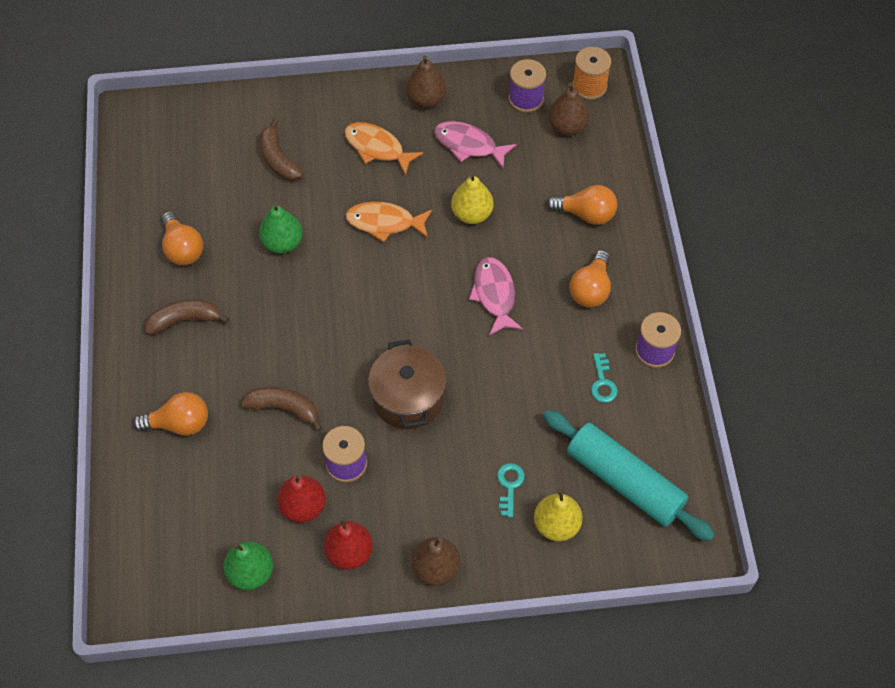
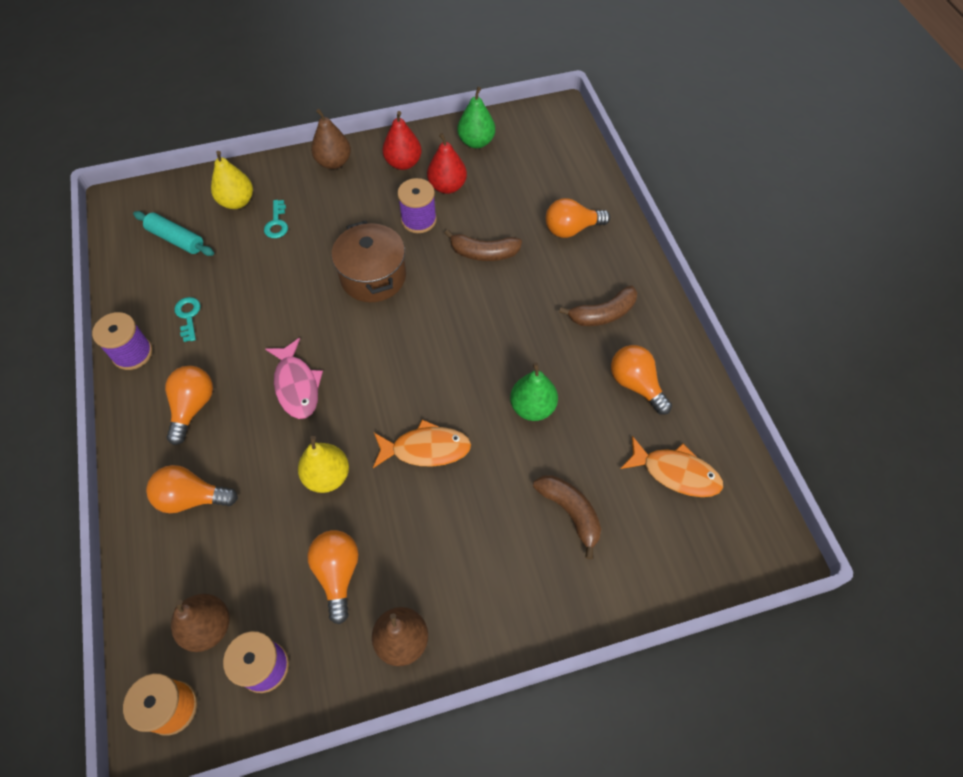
camera: 170 degrees right, 0 degrees up
orange fish [344,122,424,176] -> orange fish moved to [620,436,723,497]
pink fish [434,121,516,168] -> orange light bulb [307,530,359,624]
turquoise rolling pin [543,410,715,541] -> turquoise rolling pin [133,211,214,256], size x0.57

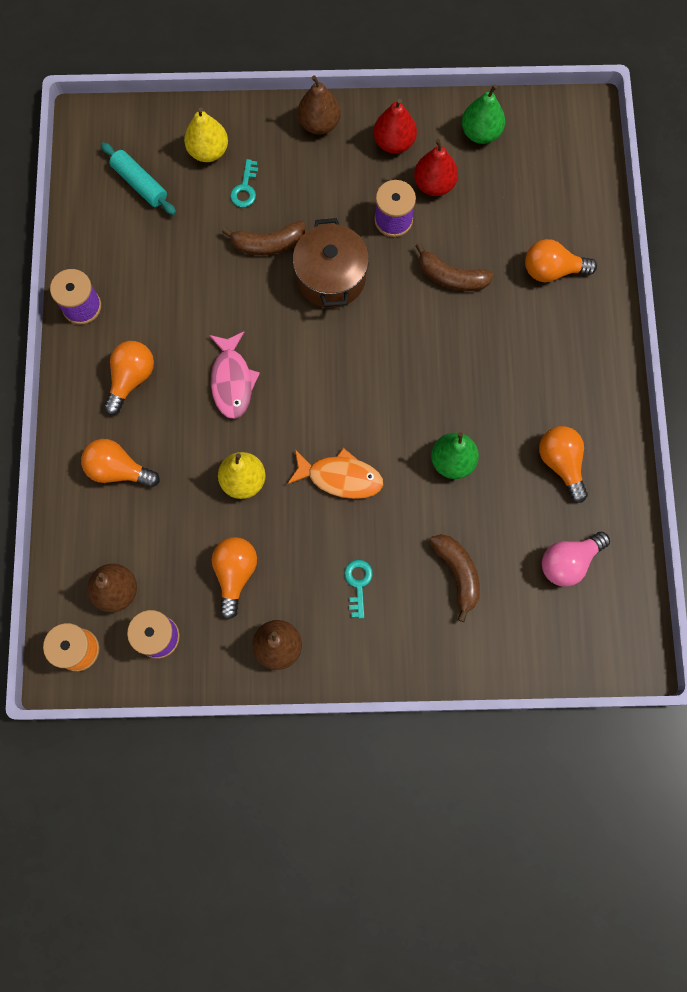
camera: 15 degrees right, 15 degrees up
turquoise key [174,297,201,342] -> turquoise key moved to [344,560,373,619]
brown banana [559,285,637,326] -> brown banana moved to [222,221,305,255]
orange fish [620,436,723,497] -> pink light bulb [542,531,610,587]

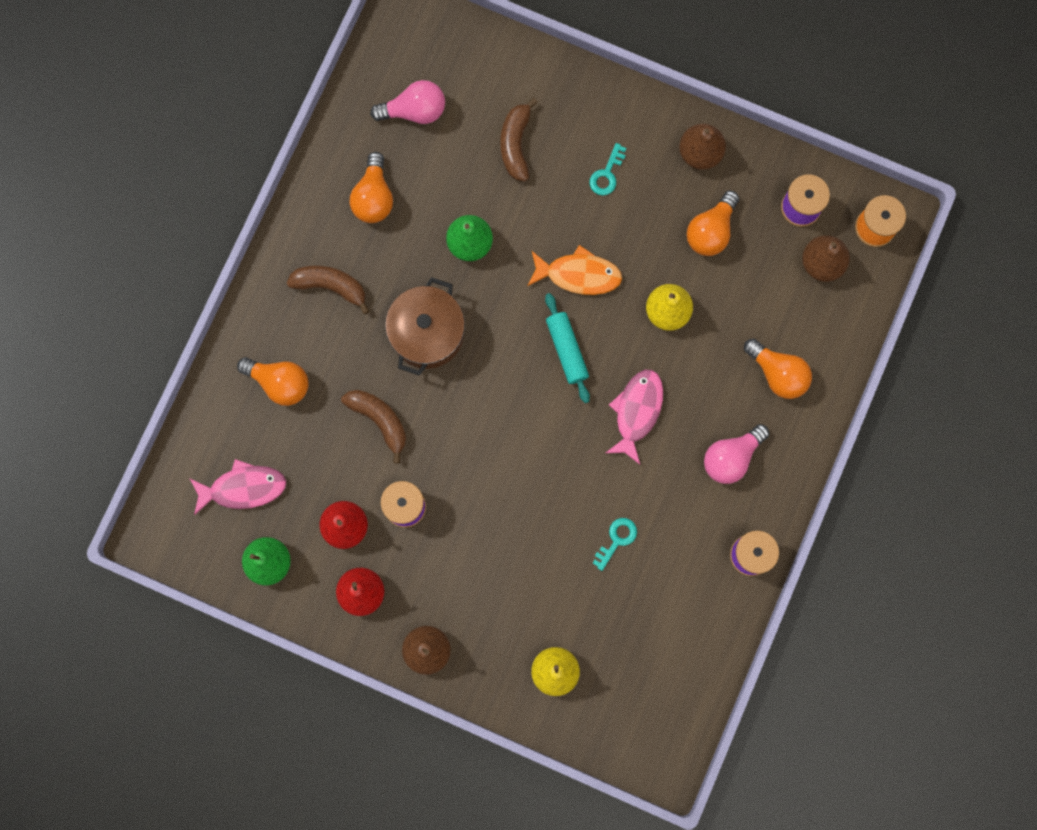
camera: 155 degrees left, 5 degrees up
turquoise rolling pin [101,142,176,215] -> turquoise rolling pin moved to [545,293,590,403]
orange light bulb [104,341,154,415] -> pink light bulb [704,424,769,484]
brown banana [222,221,305,255] -> brown banana moved to [287,266,370,314]
turquoise key [230,159,258,207] -> turquoise key moved to [593,518,637,571]
orange fish [287,448,383,499] -> orange fish turned 150 degrees clockwise [527,245,622,295]
brown pot [293,218,369,308] -> brown pot moved to [385,277,465,376]
none -> pink fish [189,459,286,515]

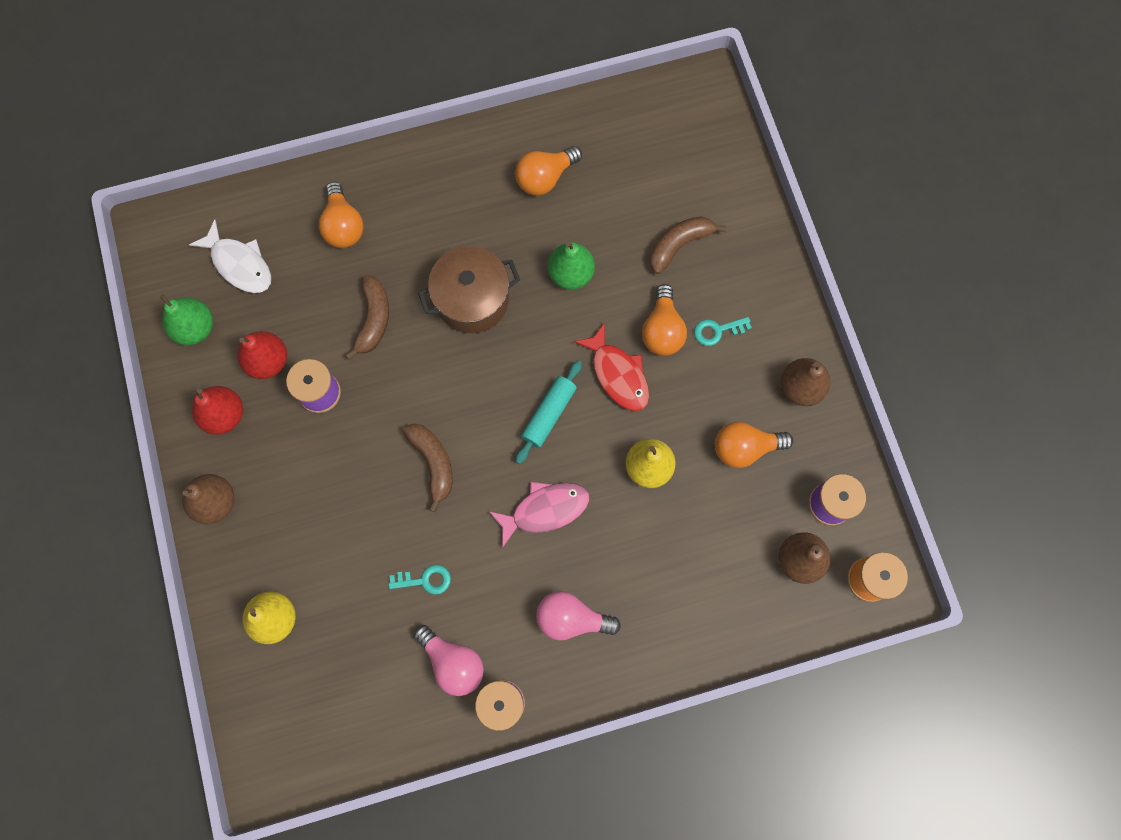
camera: 50 degrees right, 5 degrees down
pink fish [189,459,286,515] -> white fish [189,220,271,293]
brown banana [287,266,370,314] -> brown banana moved to [403,424,453,512]
pink light bulb [370,80,445,124] -> pink light bulb moved to [413,625,484,696]
orange fish [527,245,622,295] -> red fish [574,322,649,411]
orange light bulb [744,338,812,399] -> orange light bulb moved to [642,284,687,356]

